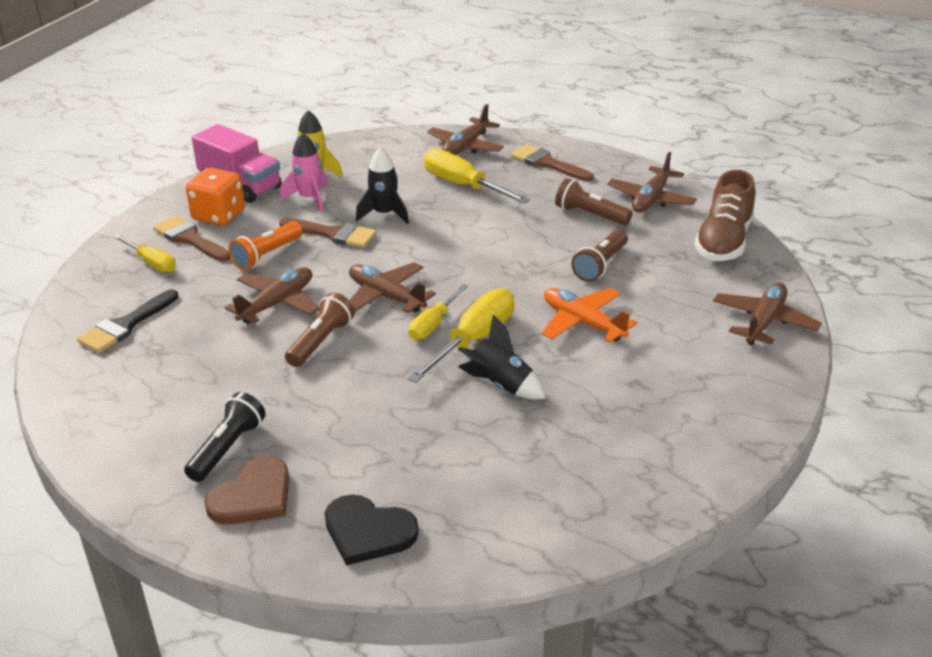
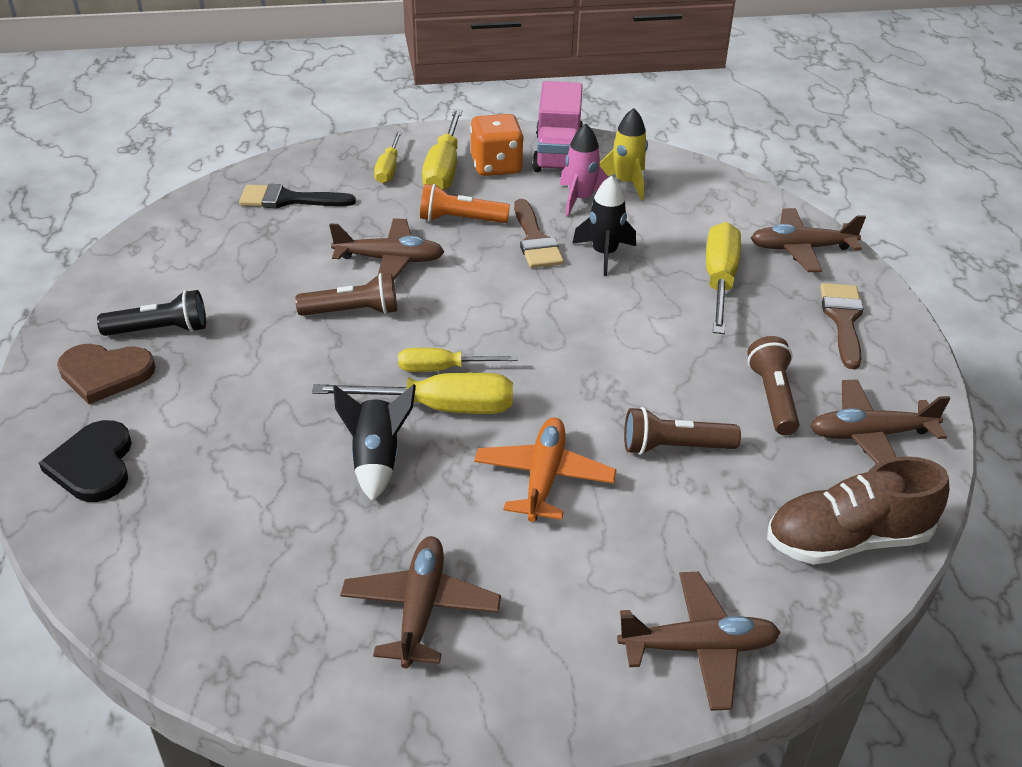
camera: 55 degrees right, 5 degrees up
brown brush [153,216,230,262] -> yellow screwdriver [422,109,463,190]
brown plane [349,262,436,313] -> brown plane moved to [340,536,501,668]

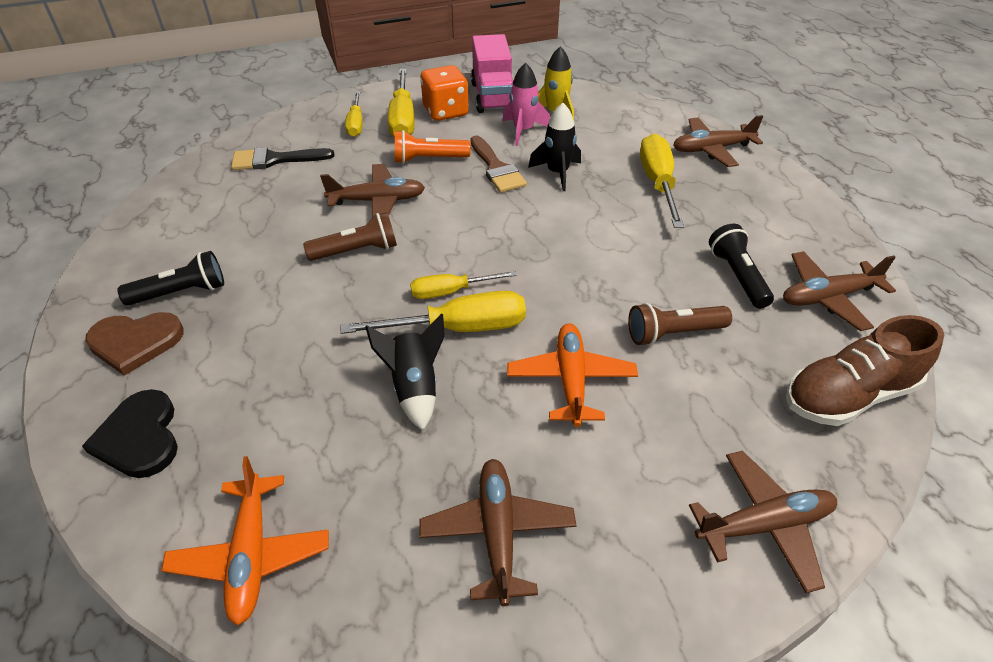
camera: 10 degrees left, 5 degrees up
brown flashlight [747,336,799,435] -> black flashlight [709,224,774,309]
brown brush [820,283,863,369] -> none
none -> orange plane [161,456,329,625]

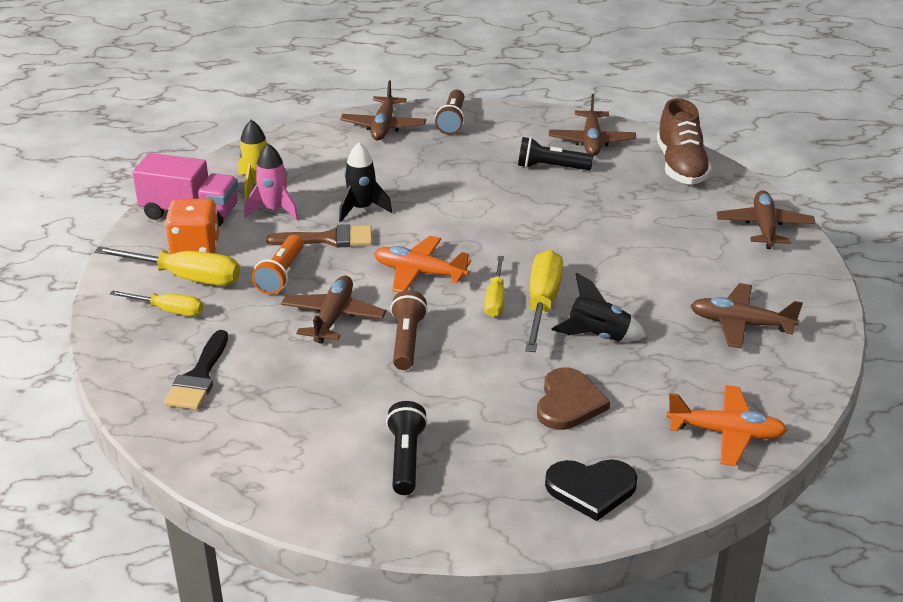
camera: 70 degrees left, 10 degrees down
brown heart [85,312,184,376] -> brown heart moved to [537,367,610,430]
orange plane [507,323,638,427] -> orange plane moved to [374,236,471,292]
brown flashlight [628,303,732,346] -> brown flashlight moved to [435,90,465,135]
yellow screwdriver [640,133,684,228] -> none

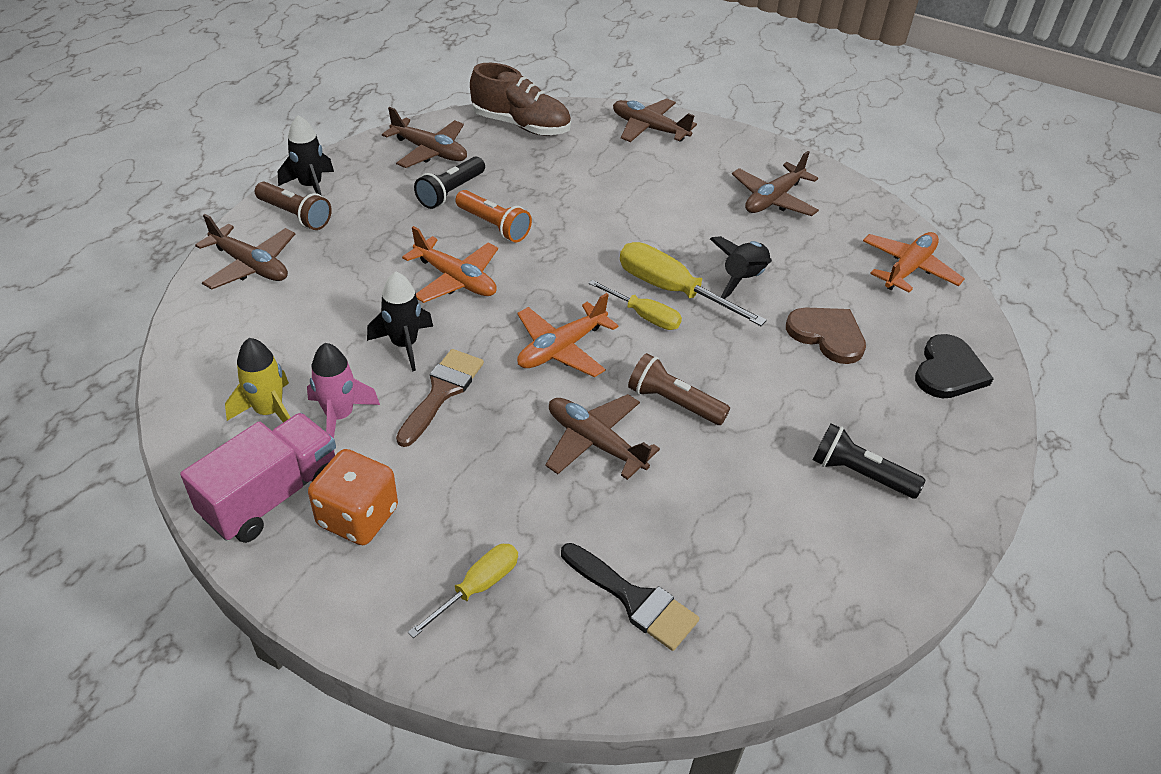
camera: 65 degrees left, 10 degrees up
yellow screwdriver [94,246,240,286] -> none
orange flashlight [252,235,304,295] -> orange flashlight moved to [455,190,532,242]
none -> black rocket [278,115,334,196]
none -> orange plane [402,226,498,303]

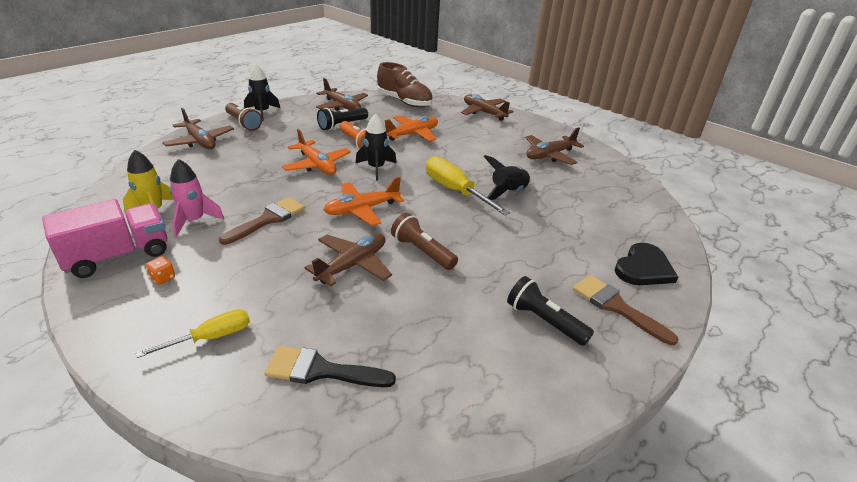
camera: 15 degrees right, 10 degrees down
orange dice [308,449,398,545] -> orange dice [145,256,175,285], size x0.42
black rocket [367,272,433,372] -> black rocket moved to [355,114,397,181]
brown plane [545,394,660,480] -> brown plane turned 75 degrees clockwise [304,233,392,286]
black brush [561,543,699,651] -> black brush turned 135 degrees clockwise [264,346,396,387]
yellow screwdriver [588,280,682,330] -> none
brown heart [786,307,866,364] -> none
orange plane [863,232,965,293] -> orange plane moved to [385,115,438,141]
none -> brown brush [573,275,678,345]

